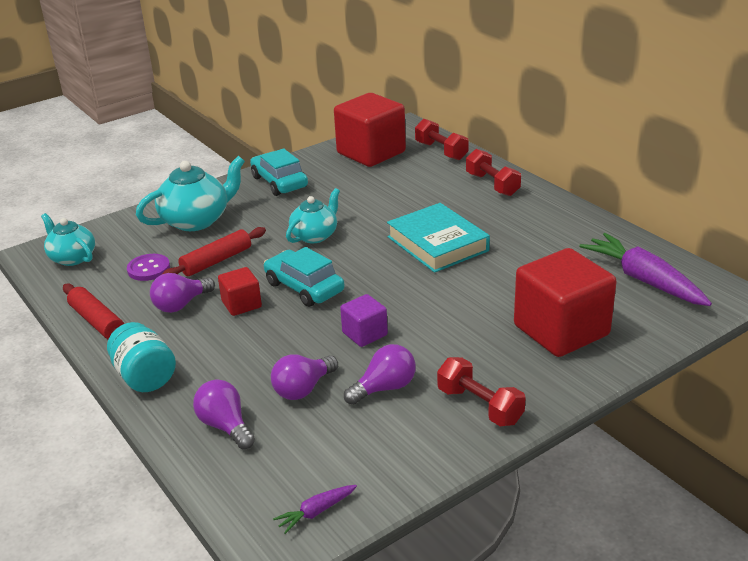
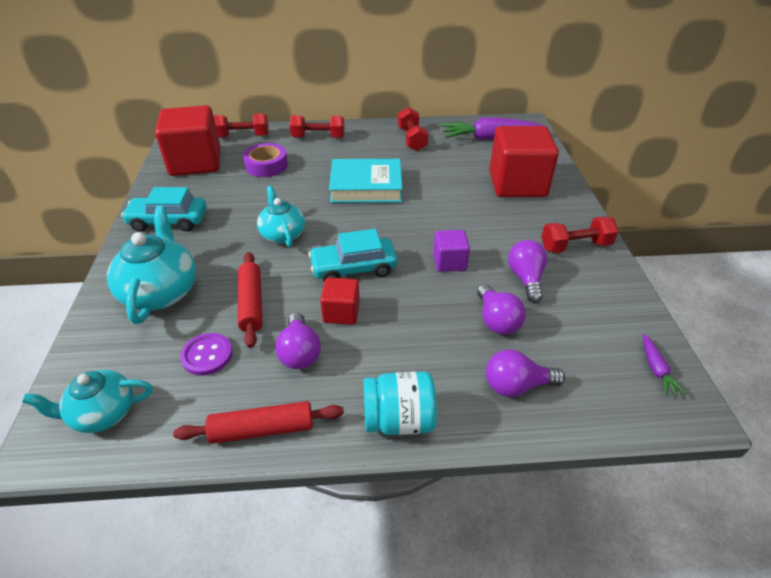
camera: 60 degrees left, 10 degrees up
none -> purple tape [243,143,288,177]
none -> red dumbbell [398,107,429,151]

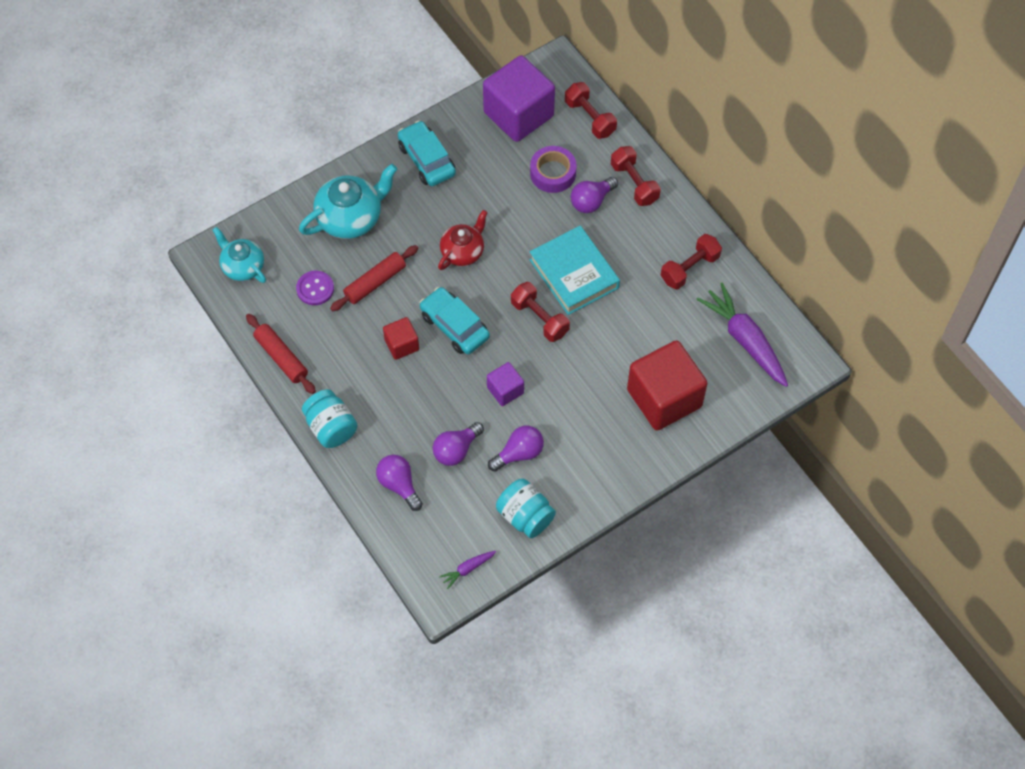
camera: 60 degrees right, 20 degrees up
red cube [155,105,221,176] -> purple cube [483,56,555,142]
turquoise teapot [257,186,305,247] -> red teapot [438,210,488,270]
purple light bulb [275,312,321,369] -> purple light bulb moved to [571,177,618,213]
red dumbbell [541,216,619,253] -> red dumbbell moved to [511,282,570,342]
none -> turquoise jar [496,479,556,538]

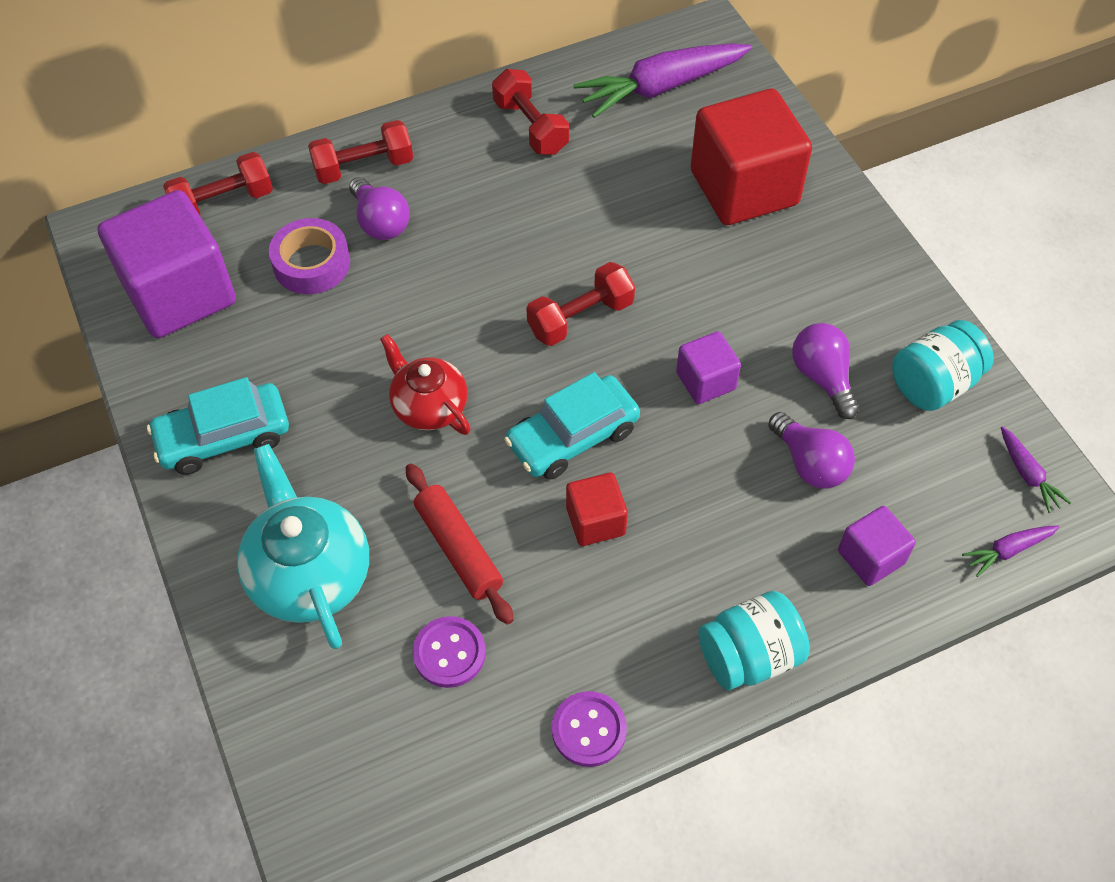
camera: 80 degrees left, 5 degrees down
turquoise teapot [213,227,266,283] -> none
red rolling pin [246,314,316,394] -> purple button [552,691,627,767]
purple light bulb [376,455,423,511] -> purple cube [838,506,916,586]
turquoise book [529,226,620,315] -> none
none -> purple carrot [962,526,1060,577]

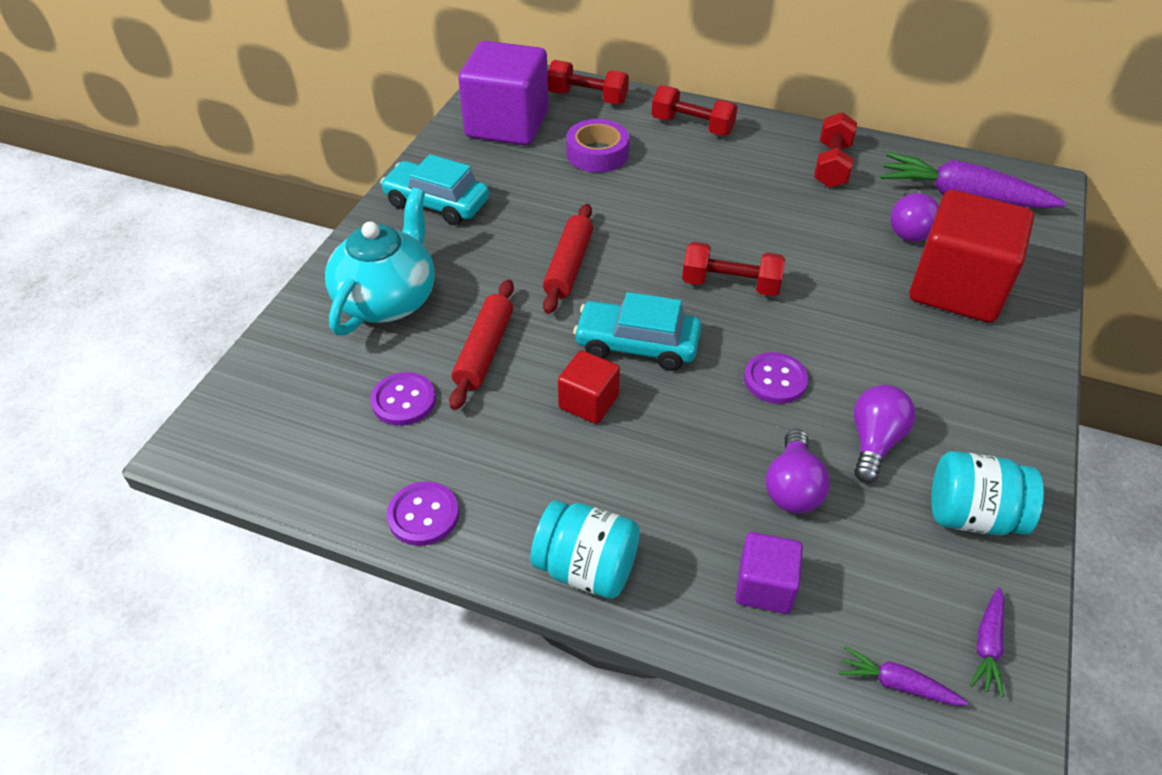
camera: 45 degrees right, 10 degrees down
purple light bulb [349,177,410,240] -> purple light bulb moved to [890,189,939,242]
red teapot [380,334,471,435] -> red rolling pin [543,204,593,314]
purple cube [676,331,741,404] -> purple button [744,352,808,404]

